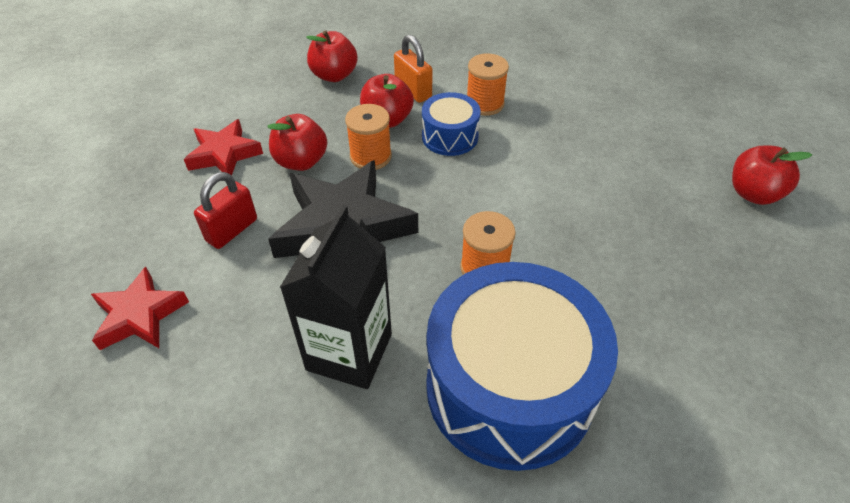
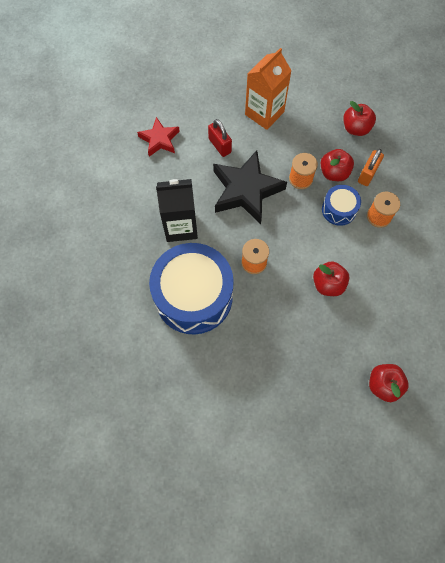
camera: 65 degrees right, 20 degrees up
red star [184,119,263,175] -> orange carton [245,48,292,130]
red padlock [194,172,257,249] -> red padlock turned 45 degrees clockwise [208,119,232,157]
red apple [268,114,327,171] -> red apple moved to [313,261,349,296]

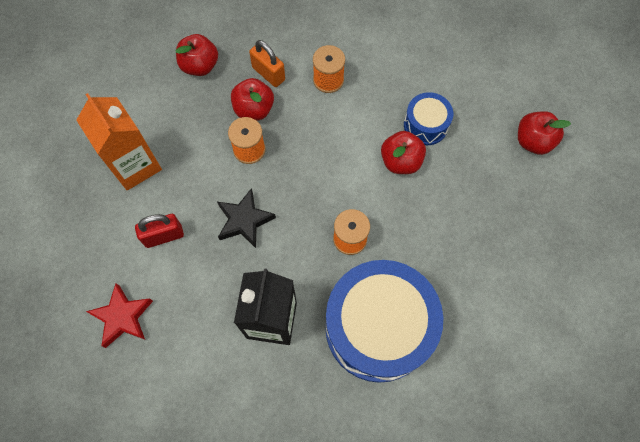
camera: 75 degrees left, 0 degrees up
black star [213,150,287,224] -> black star [217,188,276,248], size x0.57
blue drum [322,185,361,226] -> blue drum moved to [404,92,453,145]

